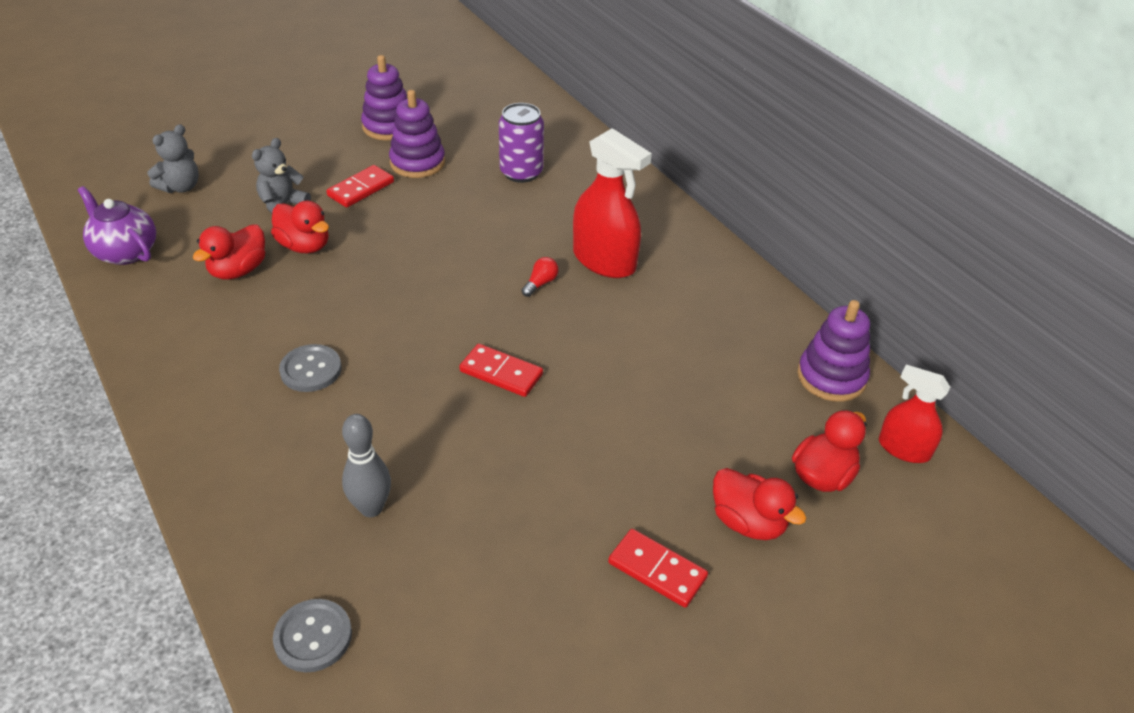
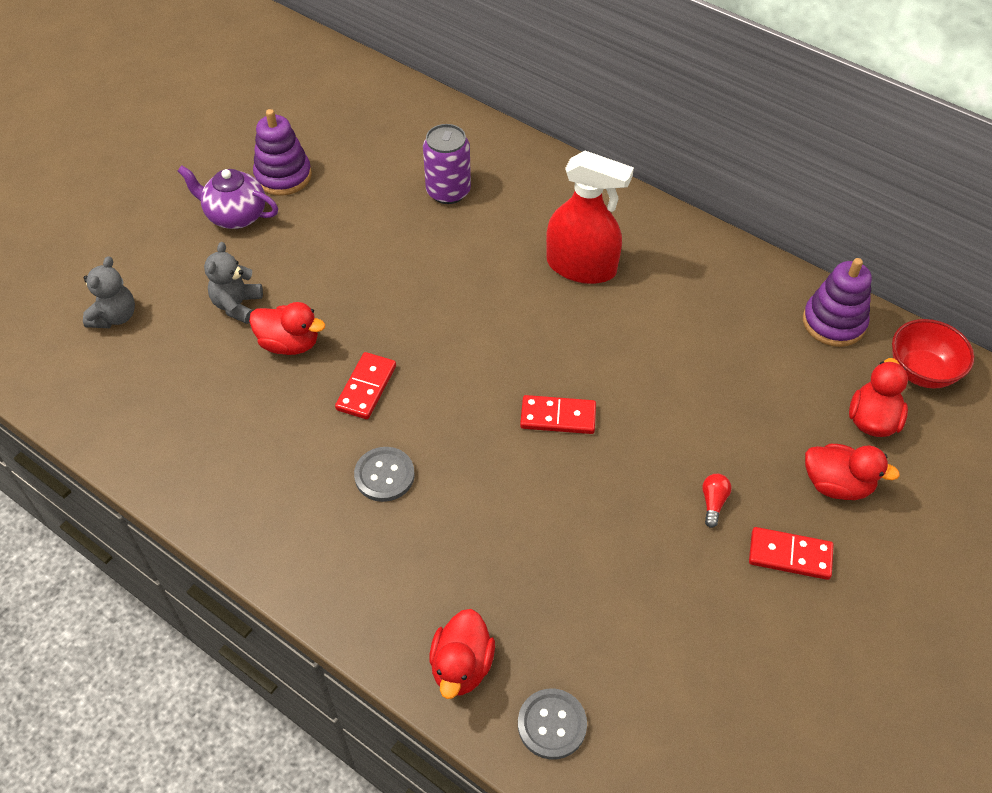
camera: 20 degrees left, 10 degrees up
purple teapot [78,186,156,265] -> purple teapot moved to [178,165,278,229]
red duck [193,225,265,280] -> red duck moved to [429,609,495,699]
red domino [326,165,394,208] -> red domino moved to [335,352,396,419]
grey bowling pin [342,414,391,517] -> none
purple stacking toy [389,90,445,178] -> none
red light bulb [522,257,558,297] -> red light bulb moved to [702,474,732,528]
red spray bottle [879,365,950,463] -> red bowl [892,319,975,389]

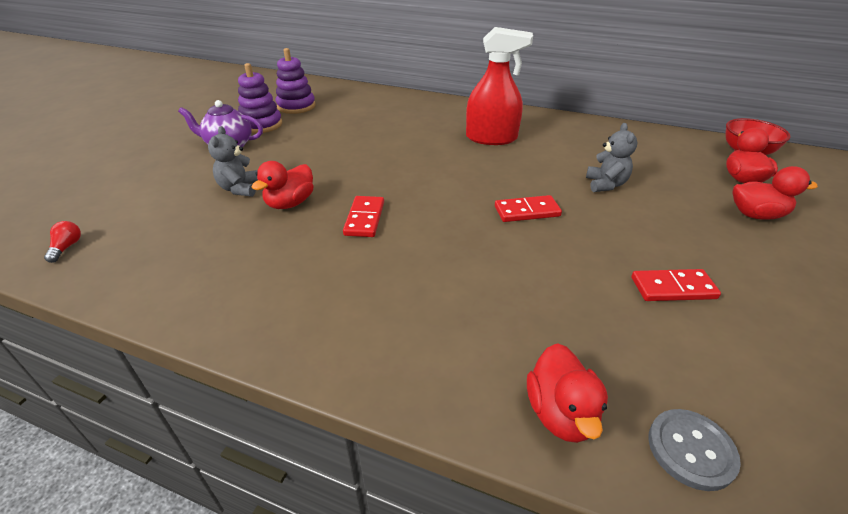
camera: 15 degrees left, 15 degrees down
grey teddy bear [83,256,135,328] -> grey teddy bear moved to [586,123,637,192]
red duck [249,302,325,355] -> red duck turned 120 degrees clockwise [252,161,314,209]
grey button [354,447,415,502] -> none
purple can [423,124,471,204] -> none
red light bulb [702,474,732,528] -> red light bulb moved to [44,221,81,263]
red domino [749,527,833,580] -> red domino moved to [631,269,721,301]
purple stacking toy [803,258,872,347] -> purple stacking toy moved to [276,48,316,114]

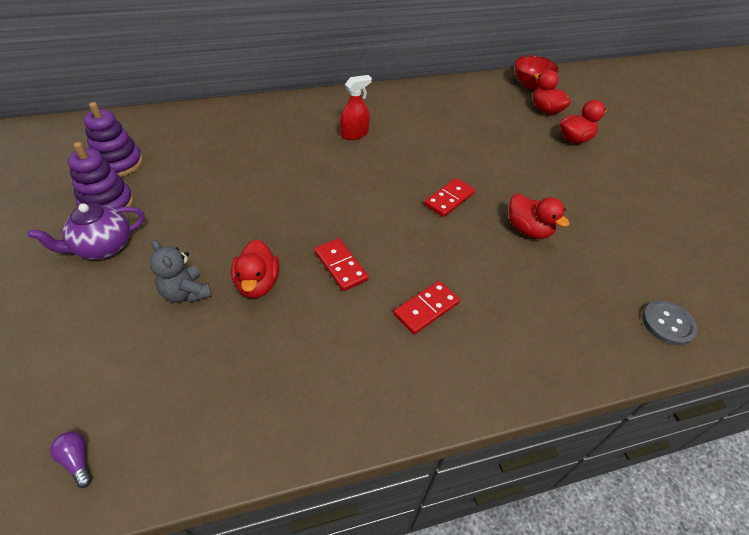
camera: 40 degrees left, 10 degrees up
red light bulb [44,221,81,263] -> purple light bulb [50,432,92,488]
red spray bottle [466,27,533,145] -> red spray bottle [340,75,372,140], size x0.61
red duck [527,343,608,443] -> red duck moved to [509,194,570,239]
grey teddy bear [586,123,637,192] -> none
red domino [631,269,721,301] -> red domino moved to [393,281,460,334]

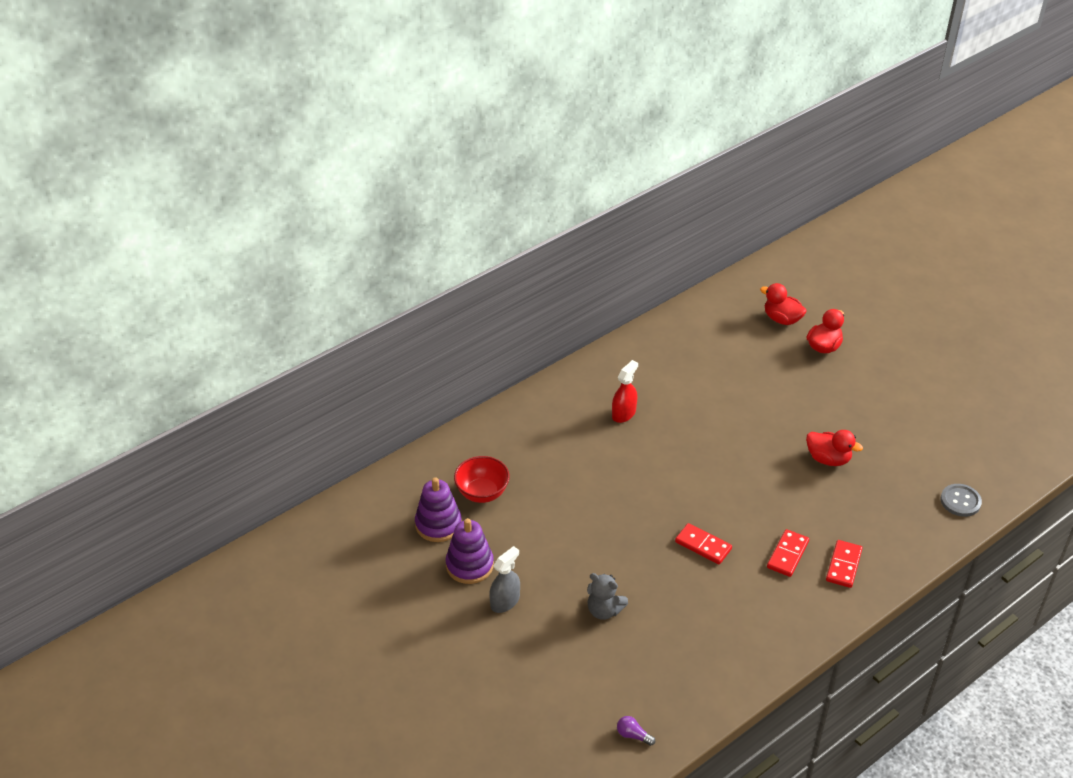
camera: 20 degrees left, 5 degrees down
purple teapot [27,203,145,259] -> grey spray bottle [489,546,520,613]
red duck [231,239,279,298] -> none
red domino [424,178,475,217] -> red domino moved to [826,540,863,588]
red bowl [515,55,559,89] -> red bowl moved to [454,456,510,503]

